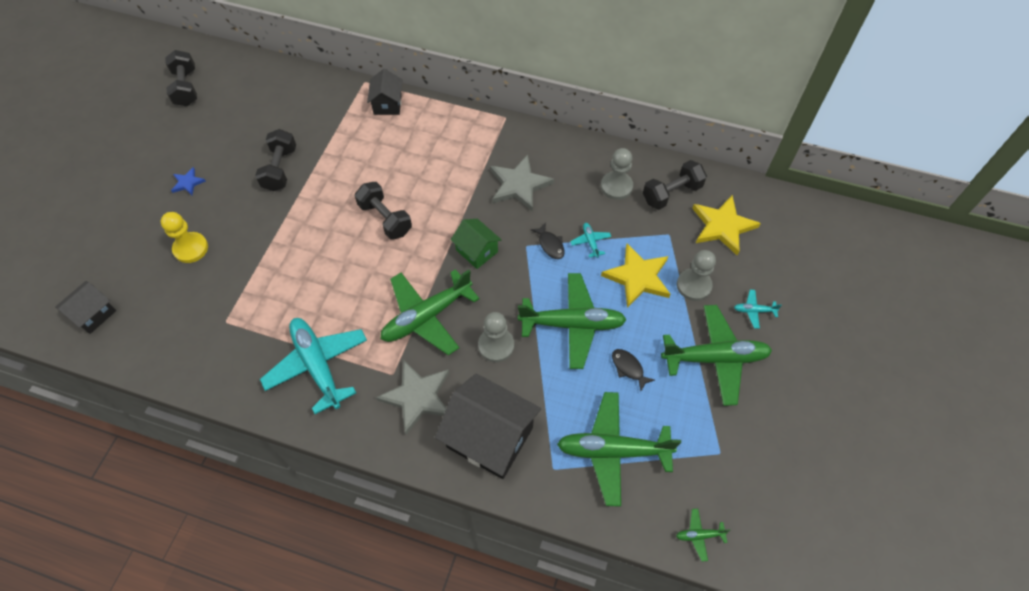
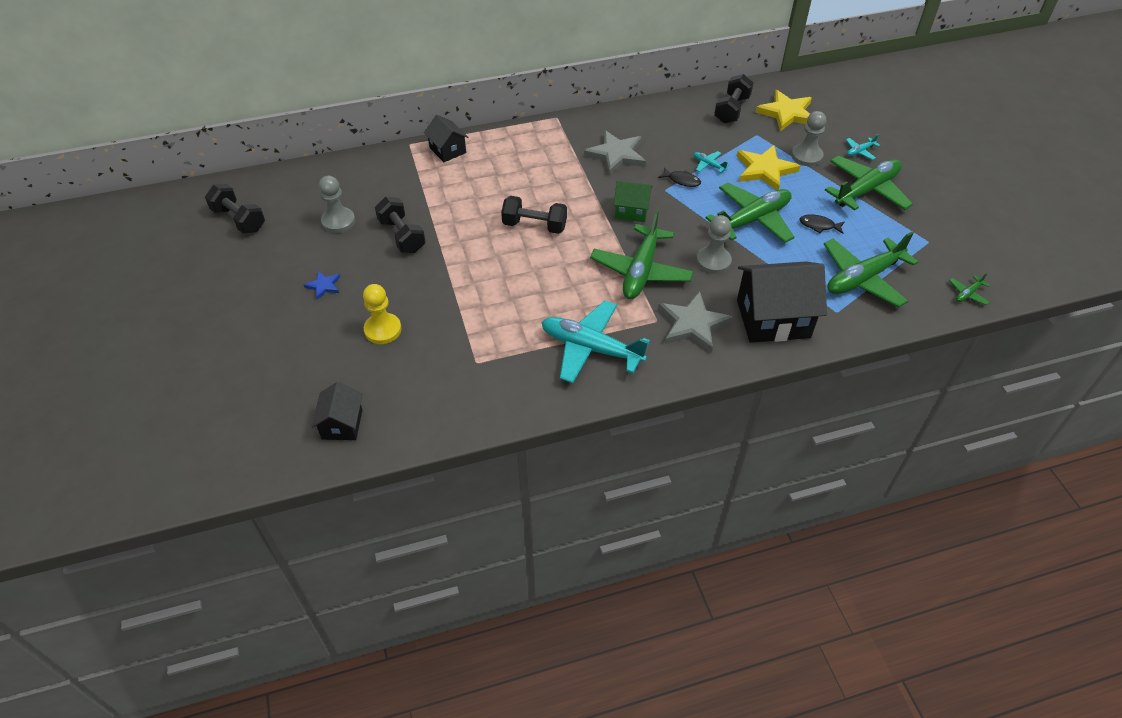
camera: 35 degrees left, 10 degrees down
grey pawn [601,148,633,200] -> grey pawn moved to [319,176,355,233]

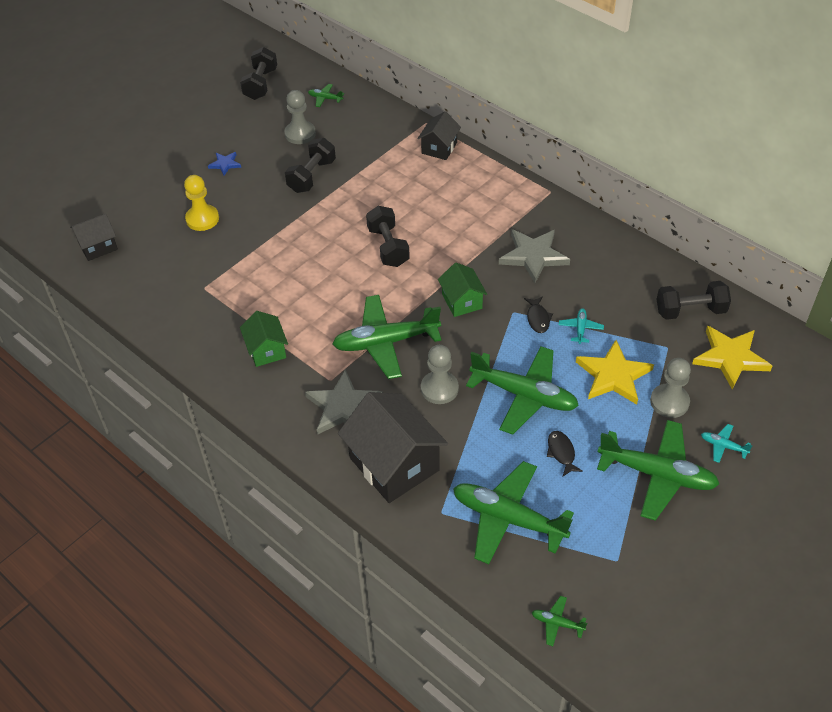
camera: 60 degrees right, 0 degrees up
turquoise plane [541,301,650,383] -> green house [240,311,288,367]
none -> green plane [308,84,344,107]

